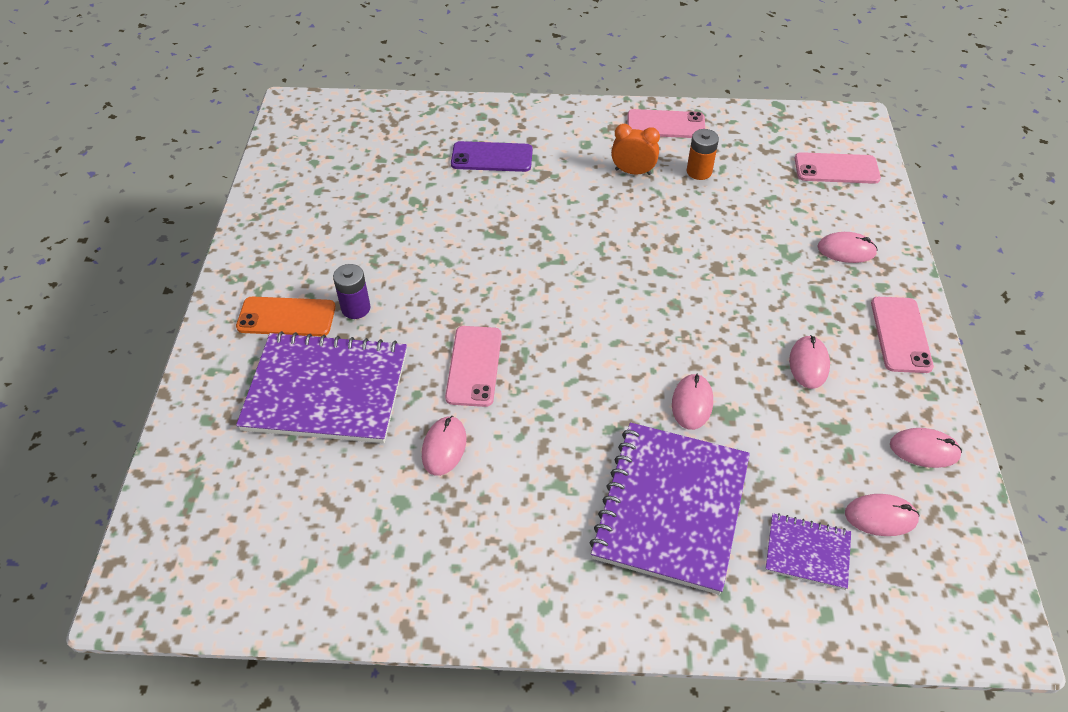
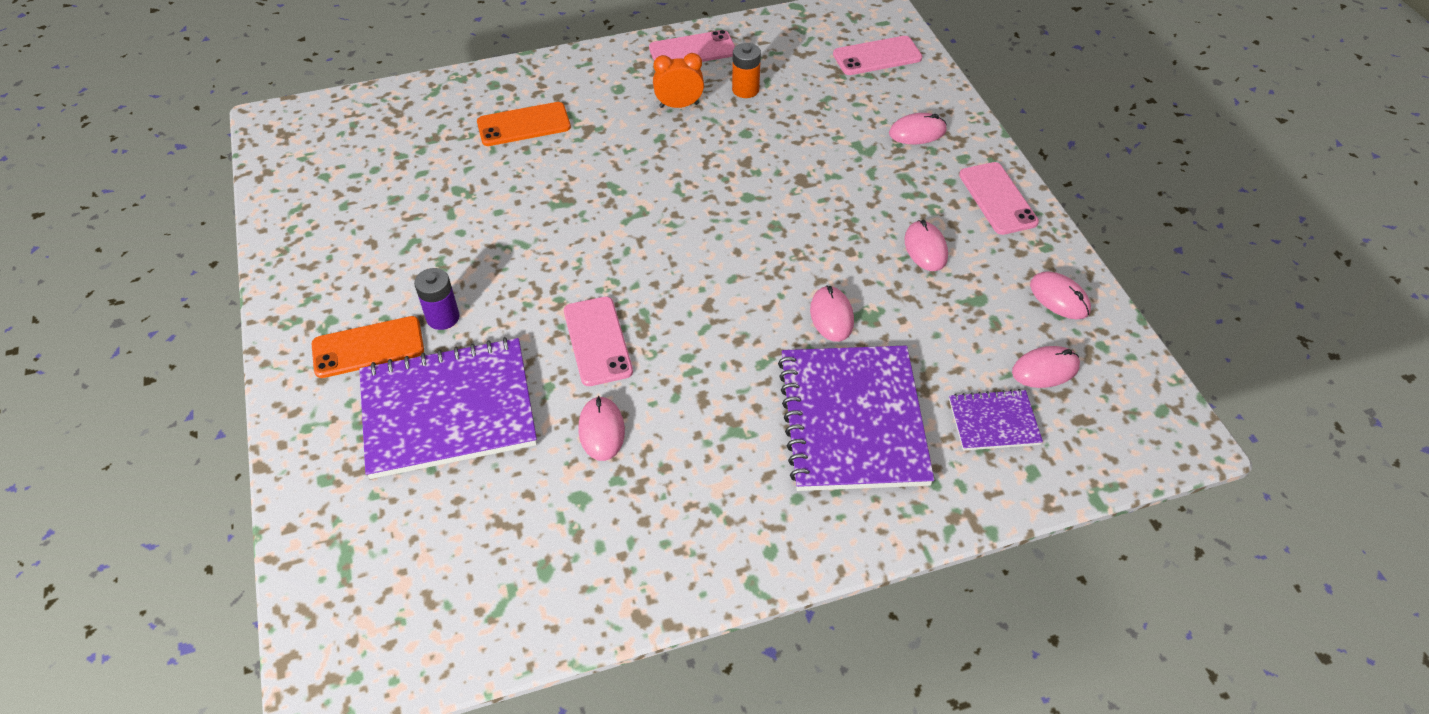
camera: 20 degrees left, 0 degrees up
purple phone [451,141,533,172] -> orange phone [477,102,571,146]
pink mouse [890,428,962,468] -> pink mouse turned 60 degrees clockwise [1030,271,1091,319]

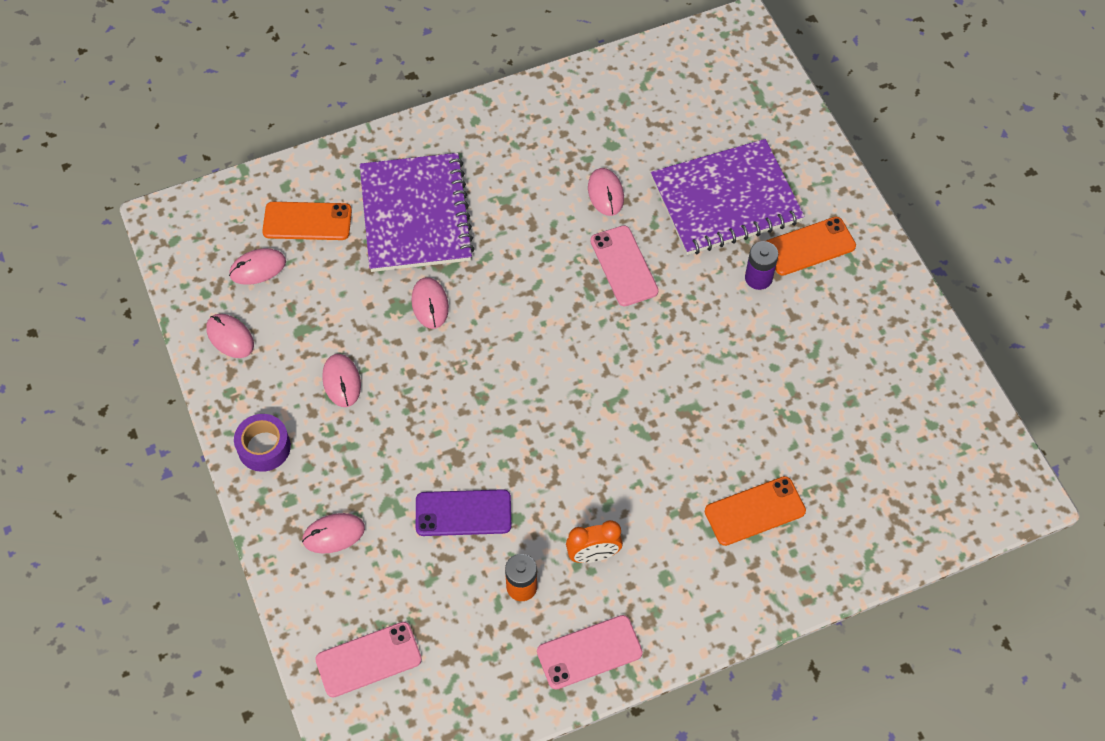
camera: 175 degrees right, 10 degrees up
purple notebook [949,389,1043,451] -> orange phone [262,202,352,240]
pink phone [959,162,1039,235] -> purple tape [234,414,291,472]
none -> purple phone [416,489,511,536]

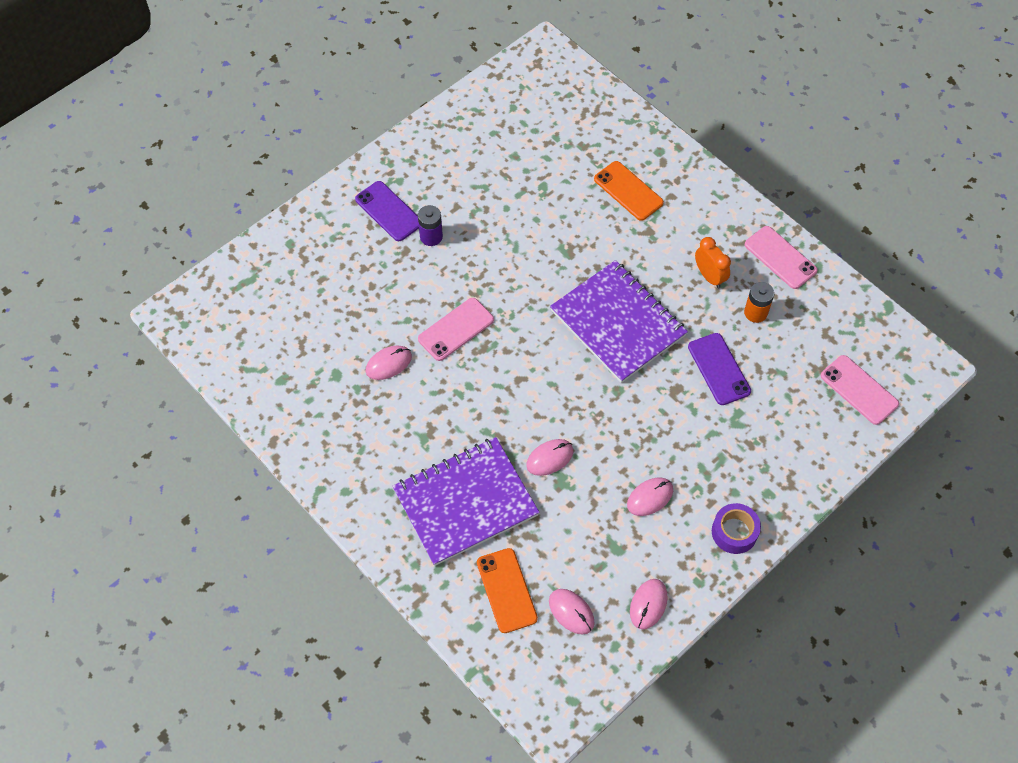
camera: 110 degrees left, 0 degrees up
pink mouse [302,513,365,554] -> none
purple notebook [651,139,805,255] -> purple notebook moved to [550,260,688,383]
orange phone [766,217,856,276] -> purple phone [355,181,419,242]

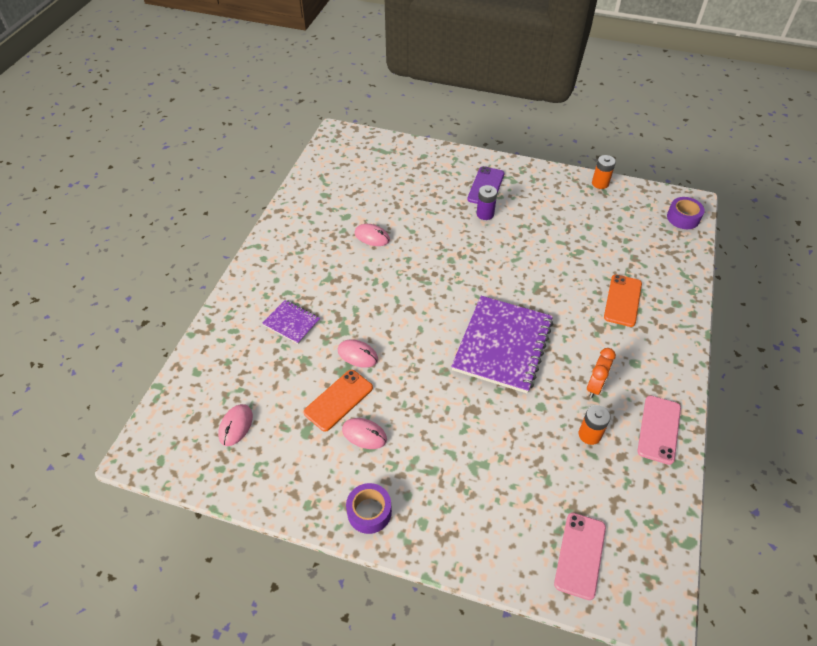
camera: 60 degrees right, 10 degrees down
purple notebook [393,437,540,566] -> purple notebook [262,300,320,344], size x0.48
pink phone [418,298,494,361] -> none
orange phone [477,548,538,633] -> orange phone moved to [303,370,373,432]
pink mouse [630,579,668,630] -> none
purple phone [688,333,751,405] -> none
none -> orange battery [592,155,616,189]
none -> purple tape [667,197,705,229]

